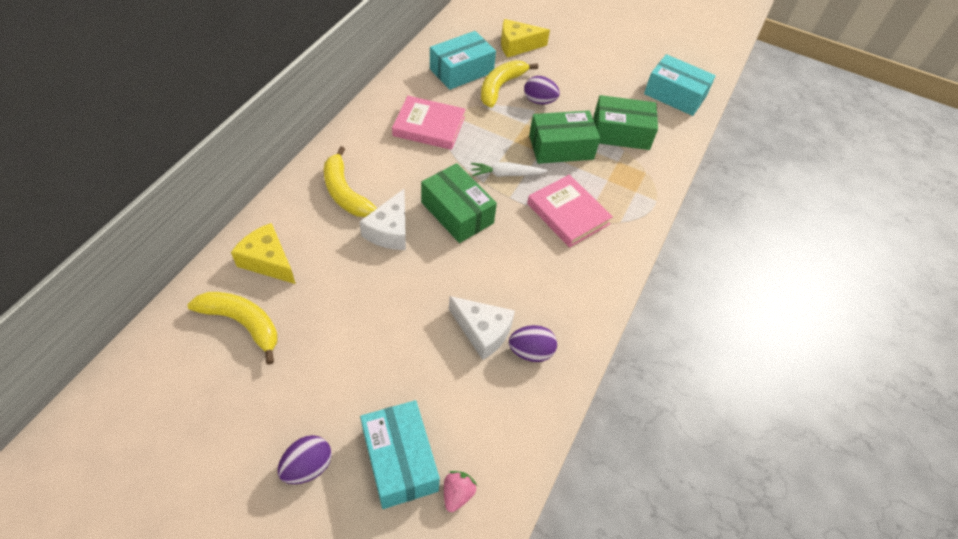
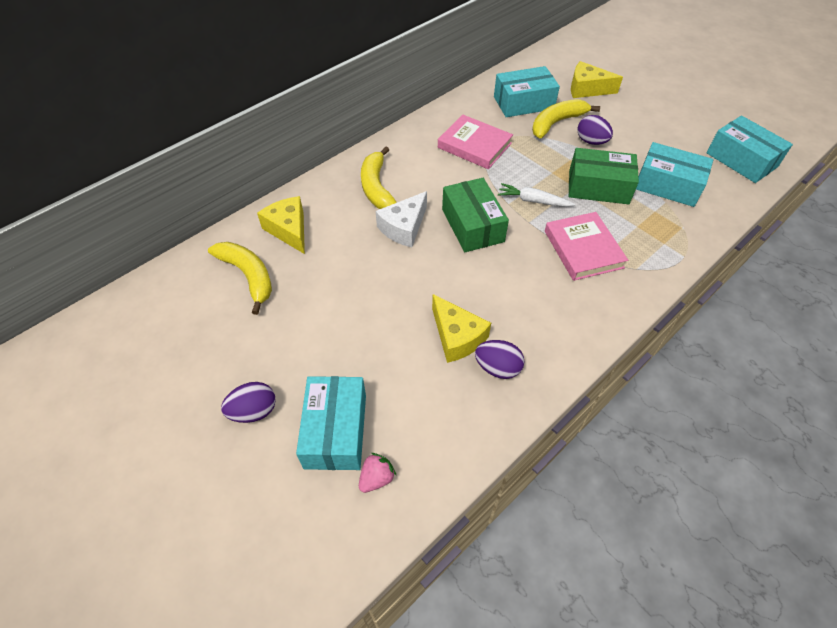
camera: 25 degrees right, 0 degrees up
white cheese [449,296,515,360] -> yellow cheese [432,294,491,363]
green box [593,95,658,150] -> turquoise box [636,142,714,207]

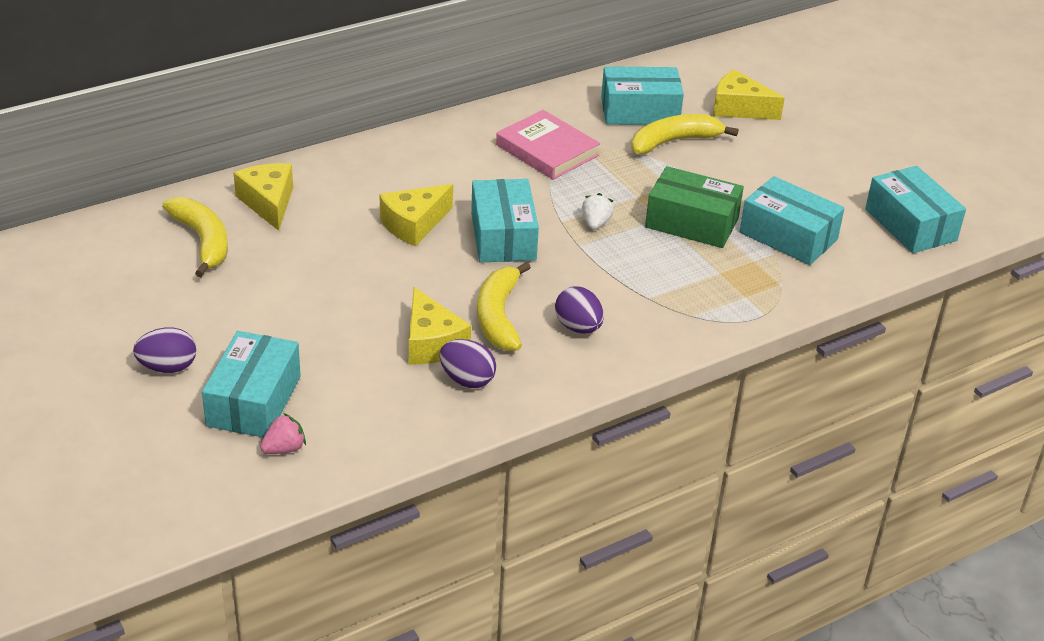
camera: 10 degrees right, 15 degrees down
yellow banana [361,147,397,209] -> yellow banana moved to [477,262,531,351]
white cheese [376,191,427,247] -> yellow cheese [380,184,453,246]
green box [442,178,509,252] -> turquoise box [471,179,539,262]
white carrot [498,183,575,207] -> white strawberry [582,193,614,230]
pink book [545,212,628,281] -> none
purple egg [577,115,613,145] -> purple egg moved to [555,286,604,333]

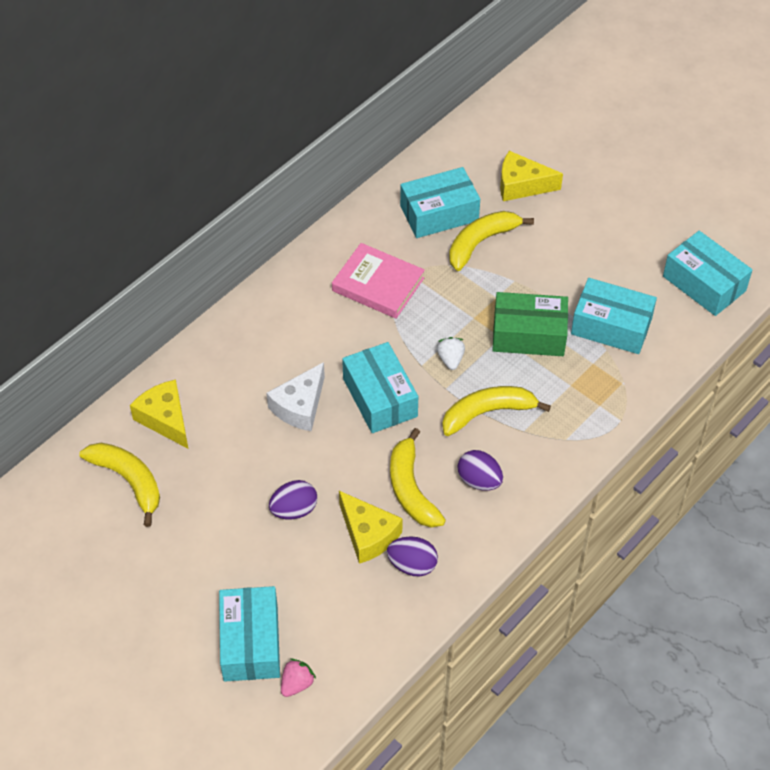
camera: 15 degrees left, 15 degrees up
purple egg [133,327,196,373] -> purple egg moved to [269,480,317,519]
yellow cheese [380,184,453,246] -> white cheese [266,362,325,431]
none -> yellow banana [442,386,551,436]

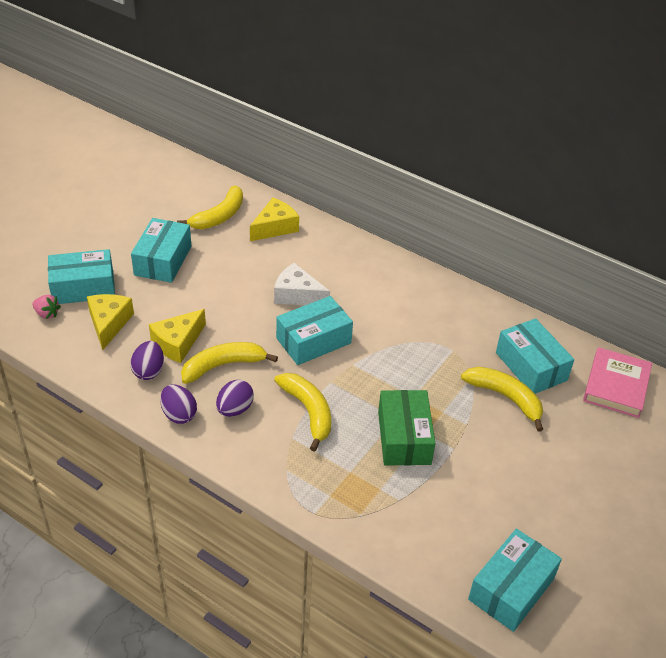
camera: 80 degrees right, 10 degrees down
purple egg [269,480,317,519] -> purple egg moved to [160,385,197,424]
pink book [332,243,425,319] -> pink book moved to [583,347,652,418]
white strawberry [437,337,465,370] -> none
yellow cheese [500,151,563,201] -> yellow cheese moved to [87,294,134,350]
turquoise box [571,278,657,354] -> turquoise box moved to [131,218,191,283]

